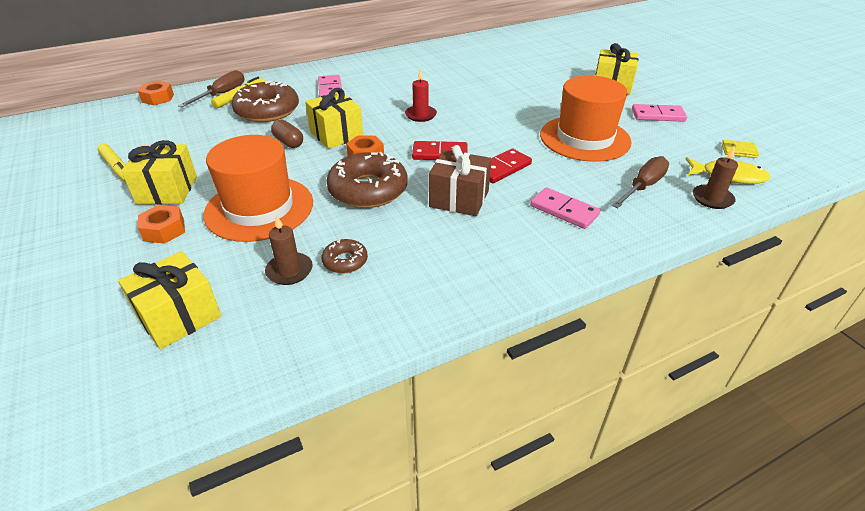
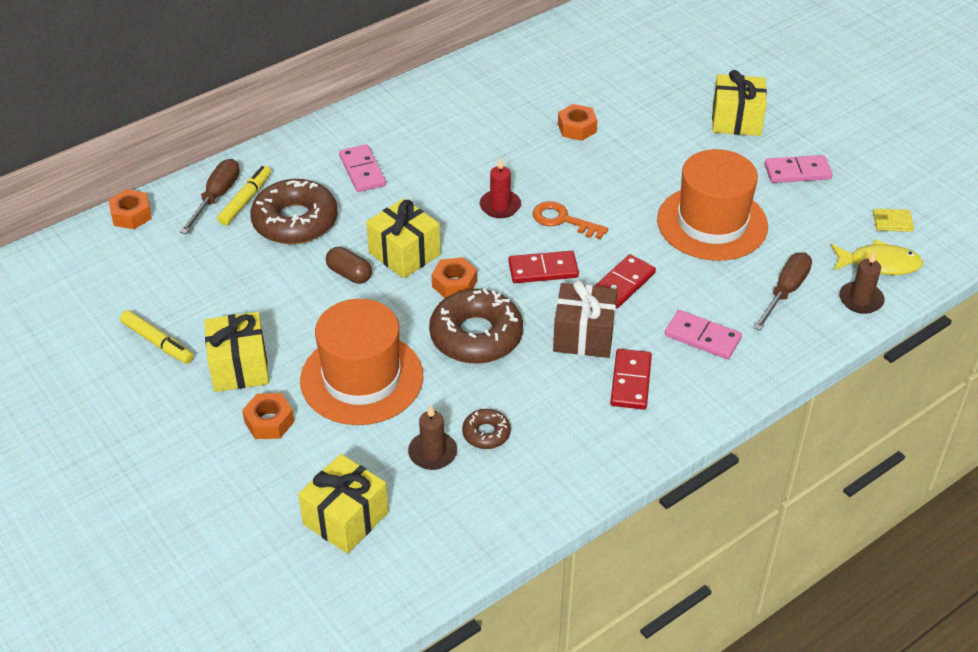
camera: 10 degrees left, 5 degrees up
none -> orange key [533,201,608,239]
none -> orange nut [558,104,597,141]
none -> red domino [610,349,652,410]

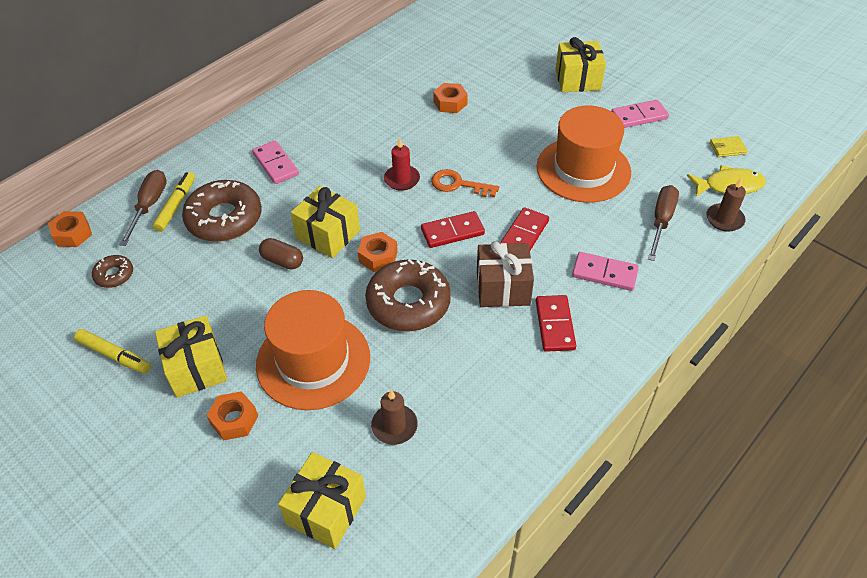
camera: 10 degrees left, 5 degrees up
brown donut [462,409,511,449] -> brown donut moved to [92,255,133,288]

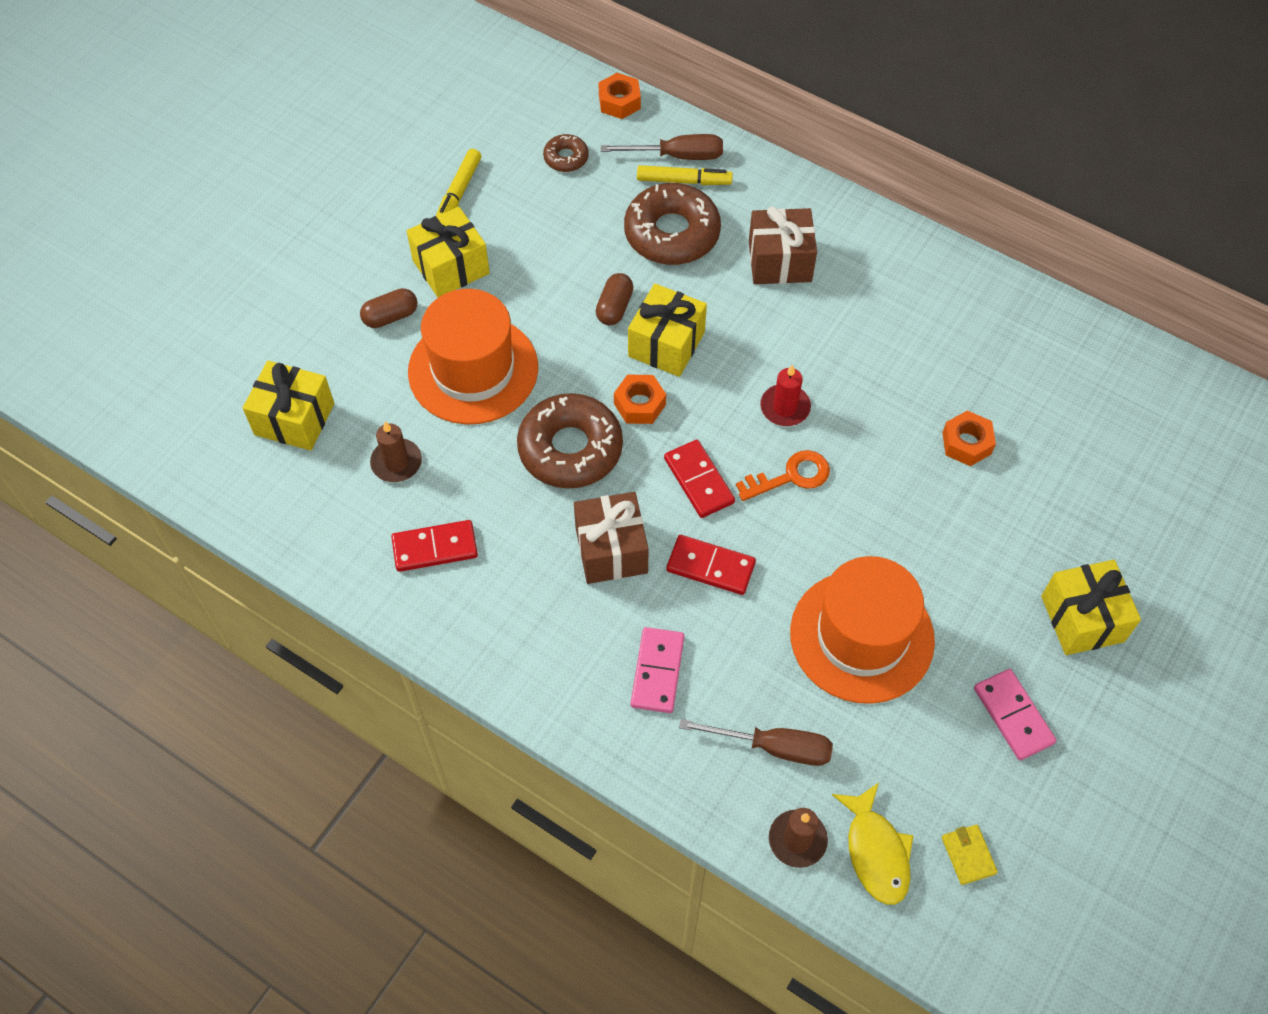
camera: 80 degrees right, 10 degrees up
orange nut [207,391,258,440] -> brown capsule [360,288,417,328]
pink domino [252,140,299,184] -> brown gift [749,206,817,284]
orange key [431,169,499,197] -> orange key turned 60 degrees clockwise [736,450,830,501]
red domino [536,295,576,352] -> red domino moved to [391,520,478,572]

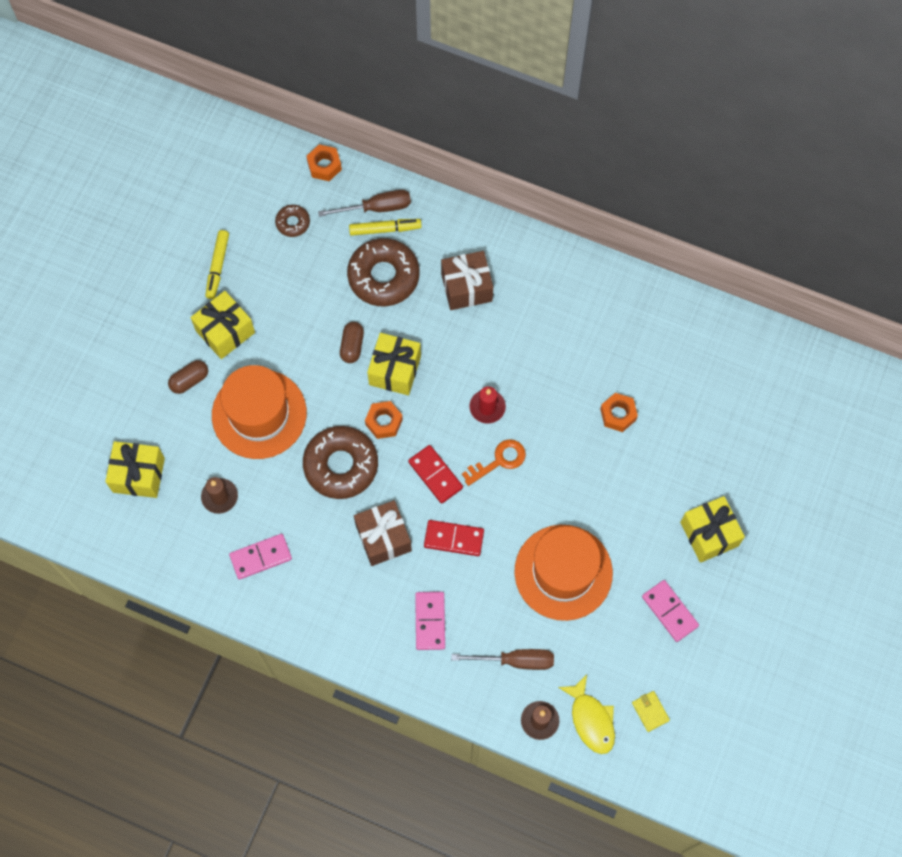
camera: 10 degrees left, 10 degrees up
red domino [391,520,478,572] -> pink domino [229,534,292,580]

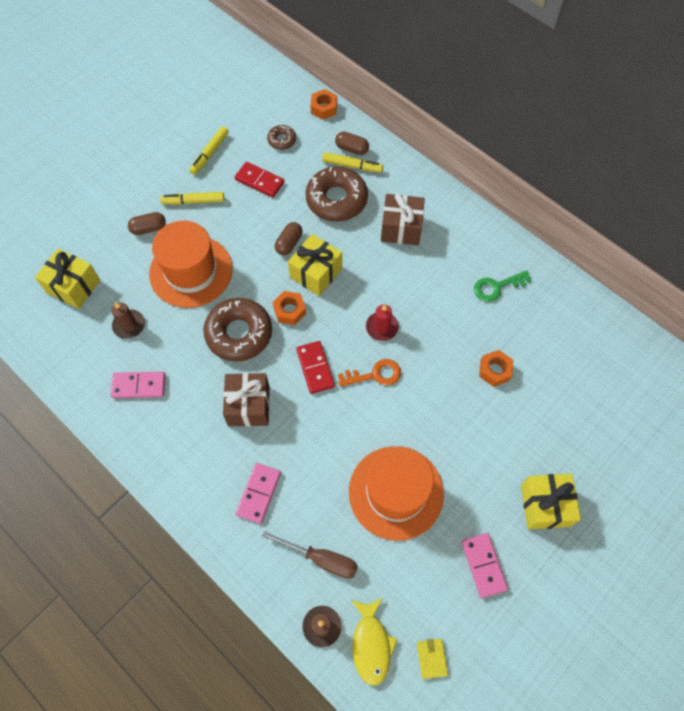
camera: 20 degrees right, 5 degrees down
yellow gift [190,291,255,359] -> yellow marker [160,192,224,205]
brown screwdriver [318,190,411,217] -> brown capsule [335,132,369,155]
red domino [424,520,484,556] -> red domino moved to [235,162,284,198]
none -> green key [474,270,532,302]

